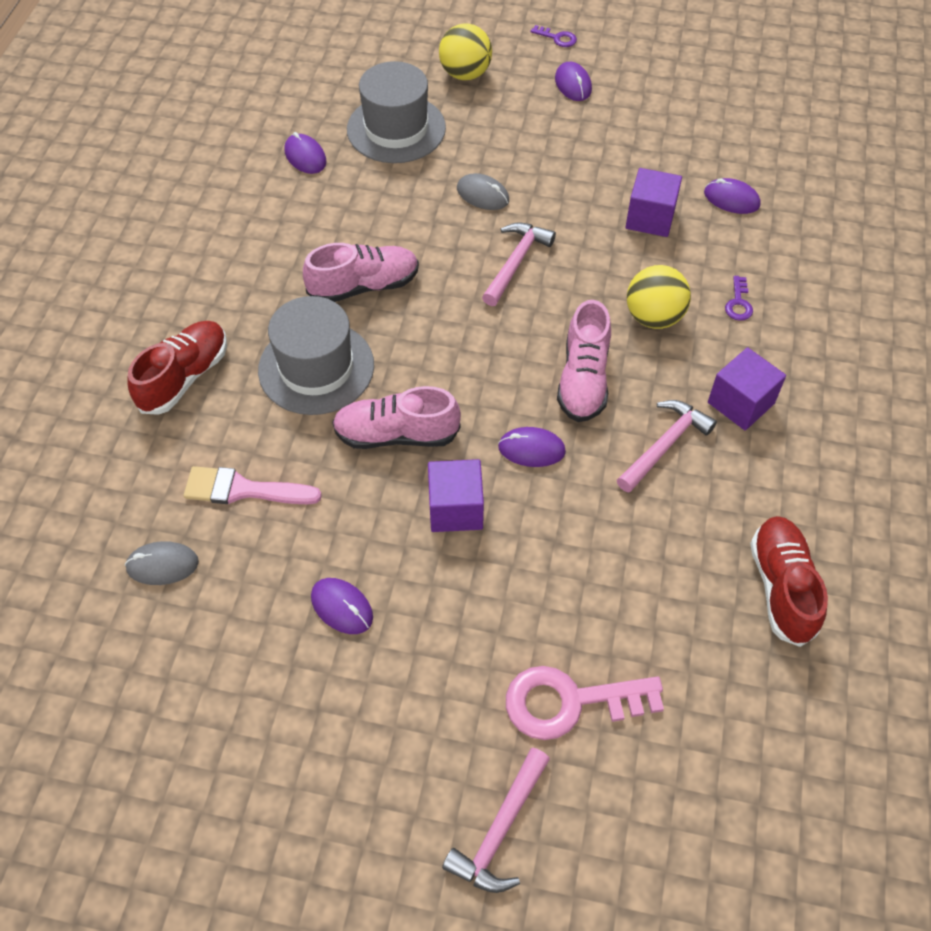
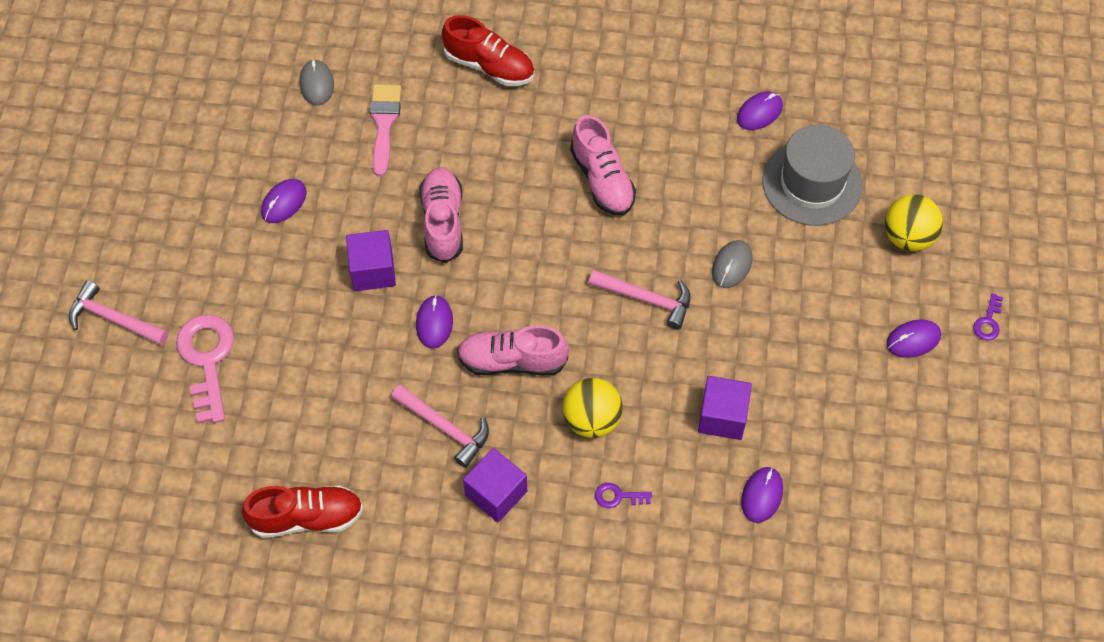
camera: 85 degrees right, 5 degrees up
grey hat [258,296,374,415] -> none

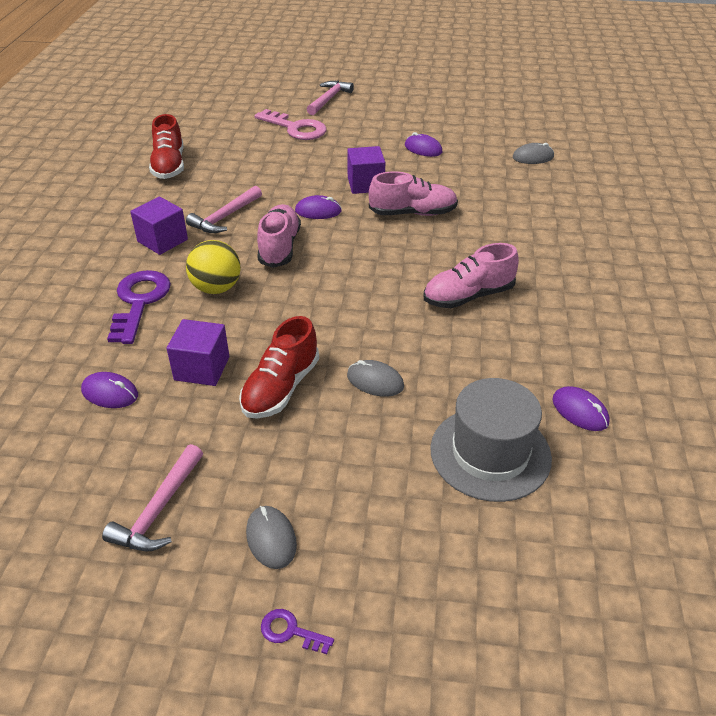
camera: 90 degrees right, 20 degrees down
pink key [176,314,234,424] -> pink key turned 45 degrees clockwise [254,109,327,140]
pink brush [370,84,401,177] -> none
red shoe [442,15,534,86] -> red shoe moved to [239,316,319,419]
pink hammer [588,270,691,330] -> pink hammer moved to [102,444,203,551]
purple key [595,483,652,508] -> purple key [107,270,171,344], size x2.20
yellow ball [885,194,943,251] -> none
purple mouse [886,319,941,358] -> grey mouse [246,506,297,569]

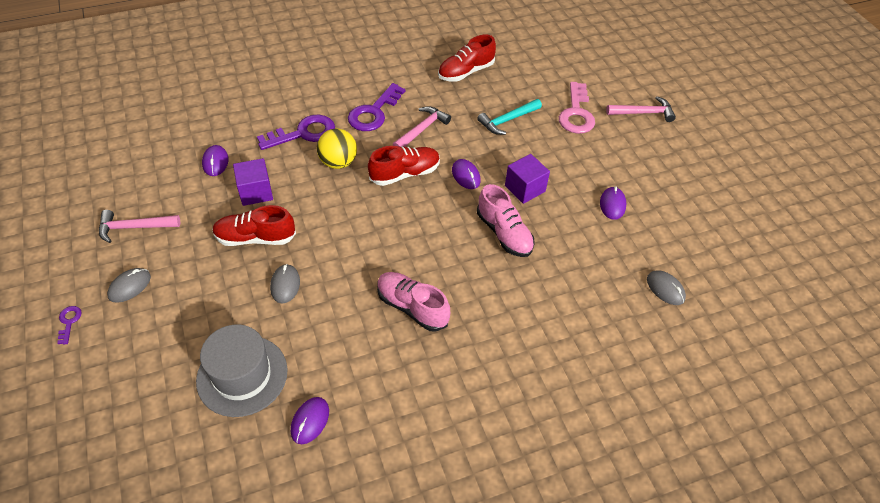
camera: 60 degrees right, 10 degrees up
purple cube [130,197,188,255] -> purple key [348,83,405,131]
pink hammer [186,186,262,233] -> pink hammer turned 120 degrees clockwise [393,106,451,147]
pink shoe [257,204,301,268] -> red shoe [368,146,440,186]
none -> turquoise hammer [477,99,542,135]

